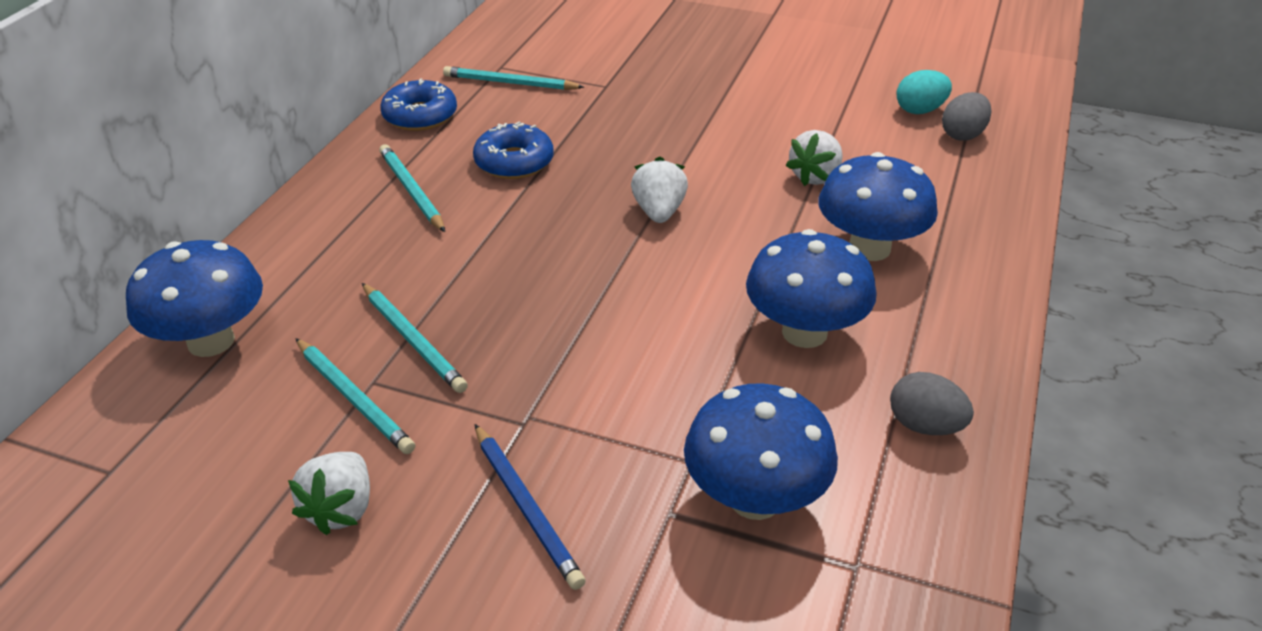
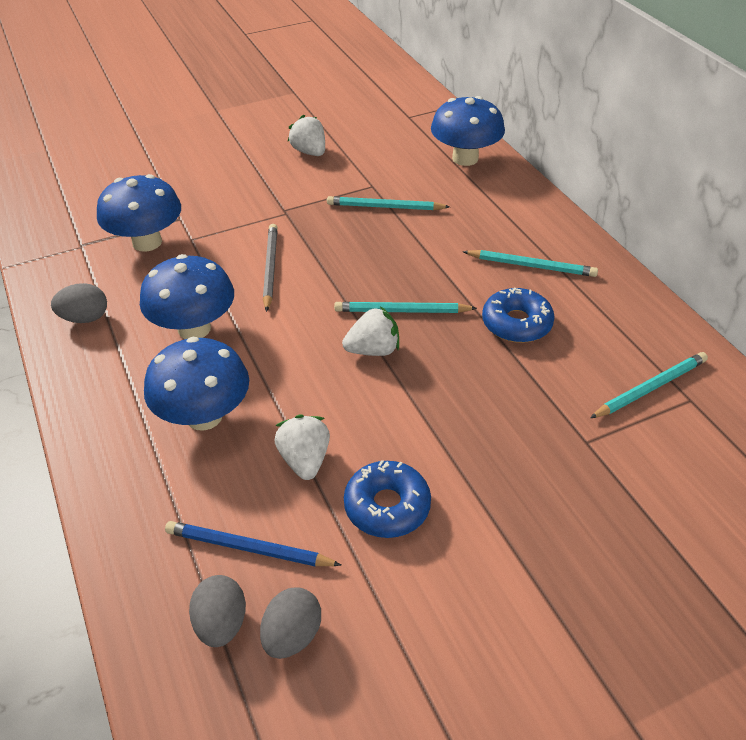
camera: 135 degrees right, 5 degrees up
turquoise pencil [295,338,415,454] -> turquoise pencil moved to [334,302,477,313]
blue donut [380,78,457,131] -> blue donut moved to [344,460,431,538]
blue pencil [475,424,586,590] -> blue pencil moved to [165,521,341,567]
white strawberry [631,157,688,223] -> white strawberry turned 60 degrees counterclockwise [342,306,399,356]
turquoise egg [896,70,952,114] -> grey egg [260,587,321,659]
none -> grey pencil [263,224,278,312]

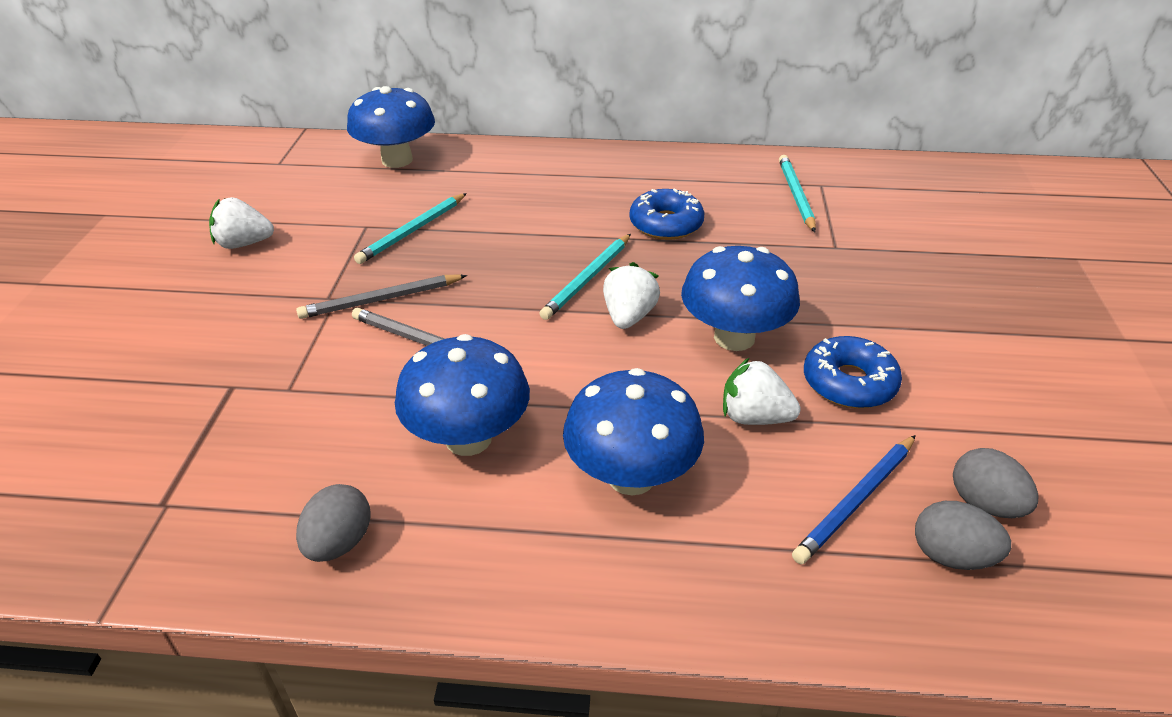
camera: 60 degrees left, 5 degrees down
blue mushroom [97,174,181,252] -> blue mushroom moved to [681,246,800,351]
turquoise pencil [463,250,598,277] -> none
none -> grey pencil [296,275,467,319]

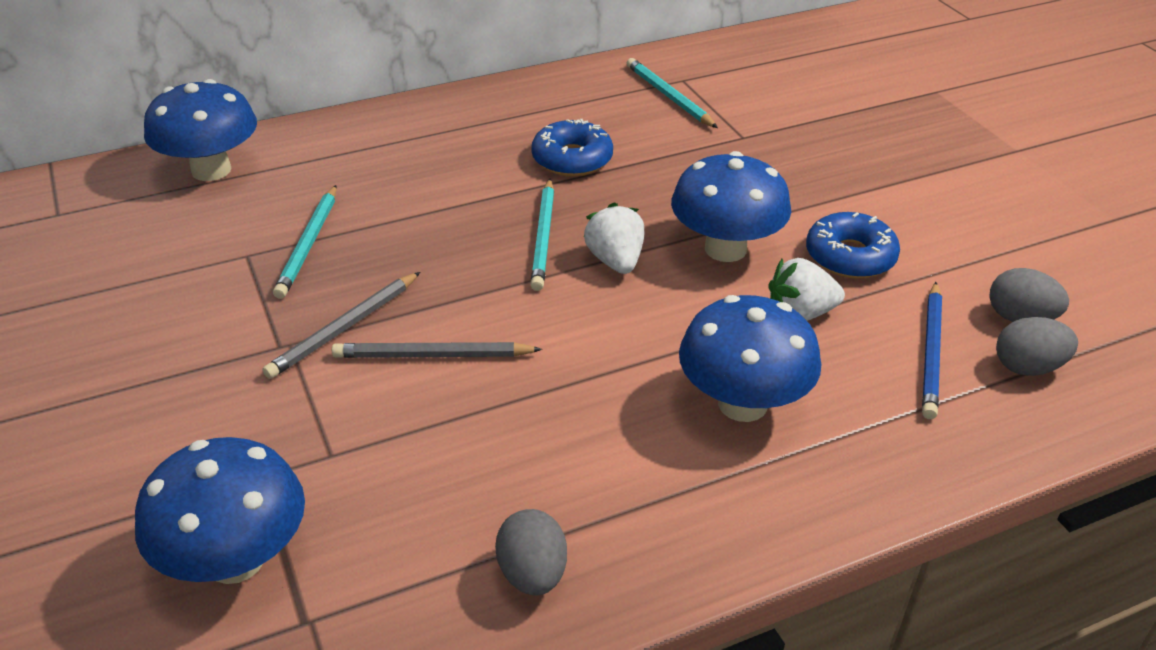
camera: 30 degrees left, 0 degrees up
white strawberry [209,197,274,249] -> none
blue mushroom [395,334,530,456] -> blue mushroom moved to [135,437,305,584]

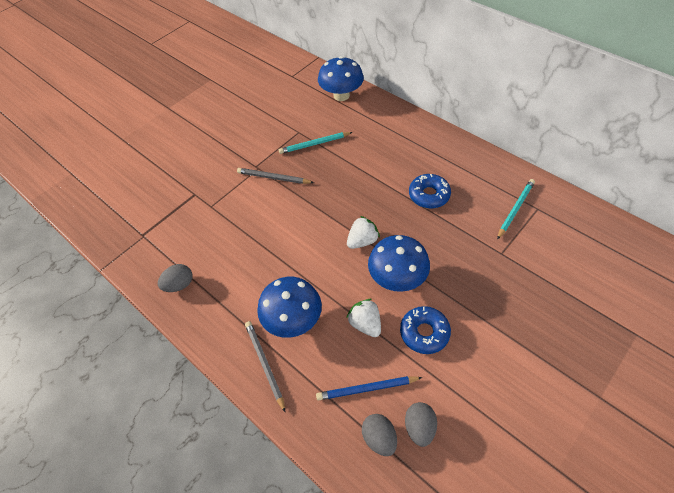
camera: 70 degrees right, 15 degrees up
blue mushroom [135,437,305,584] -> none
grey pencil [332,342,542,358] -> grey pencil moved to [245,321,286,413]
turquoise pencil [530,179,554,291] -> none

